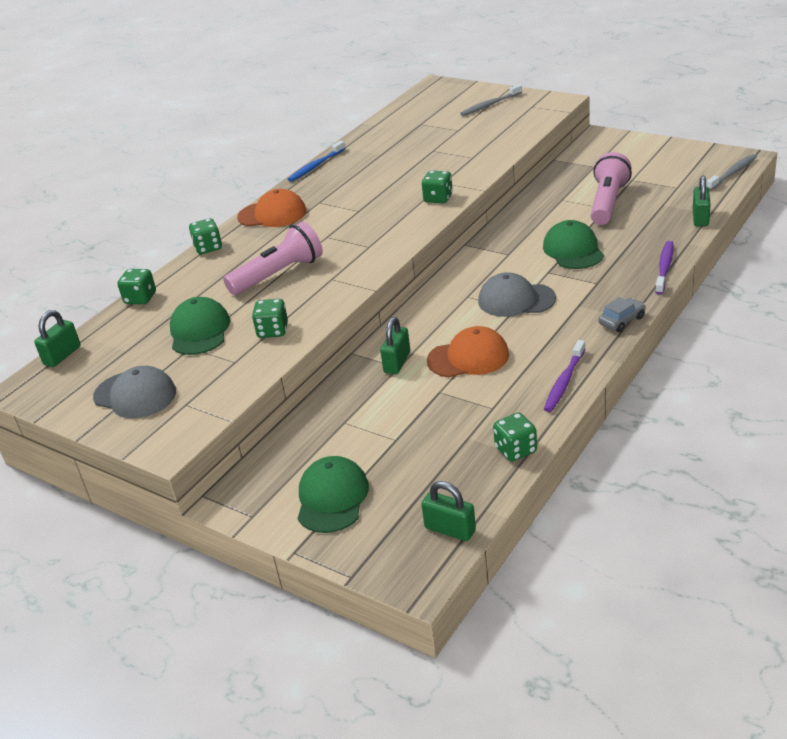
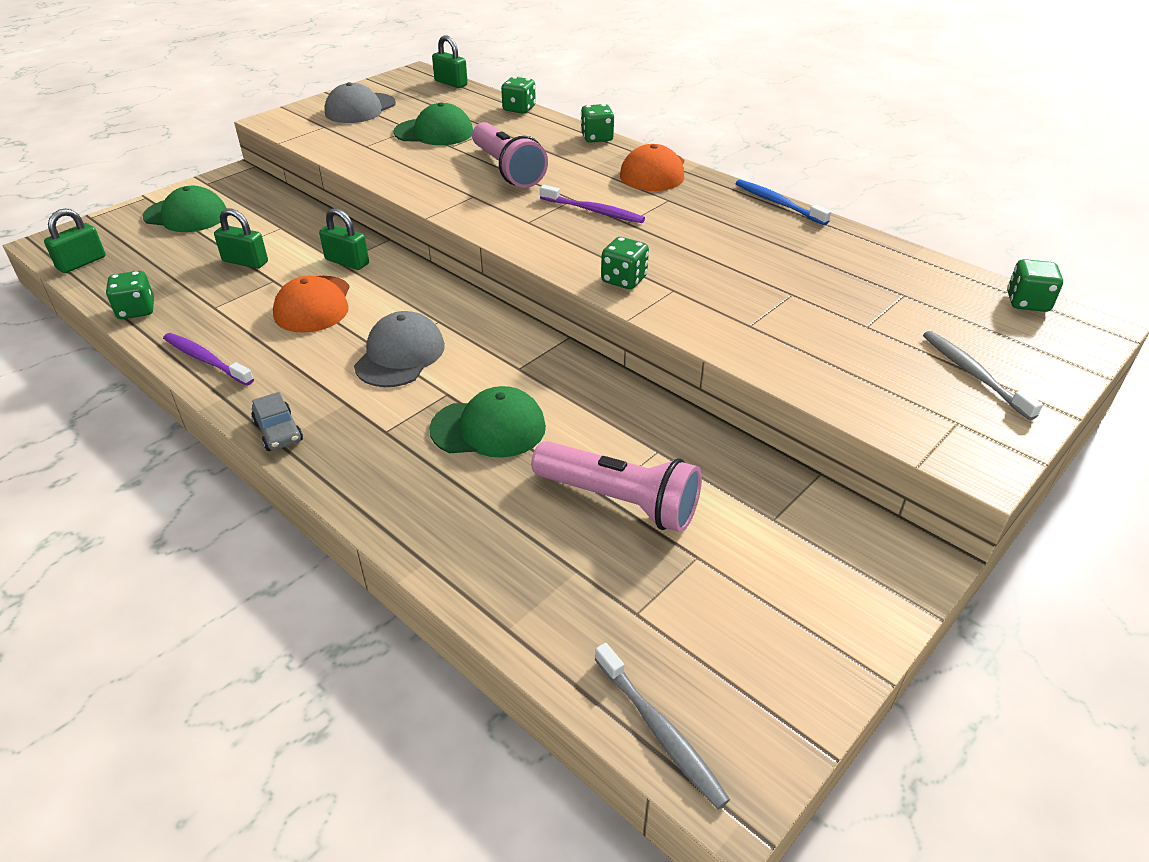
camera: 95 degrees right, 5 degrees up
green dice [252,299,288,338] -> green dice moved to [1007,259,1063,312]
purple toothbrush [655,241,674,294] -> purple toothbrush moved to [540,185,645,223]
green padlock [693,176,711,226] -> green padlock moved to [214,208,268,269]

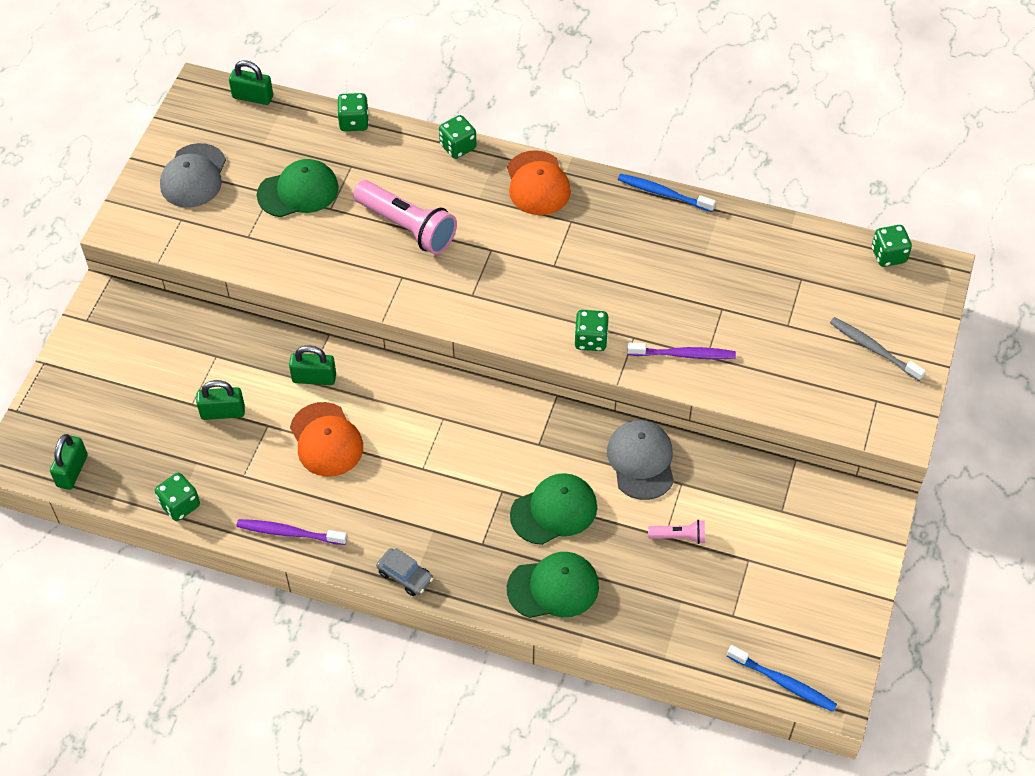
camera: 25 degrees left, 15 degrees up
green cap [142,186,227,232] -> green cap moved to [507,552,599,618]
grey cap [354,311,445,387] -> grey cap moved to [607,420,674,500]
pink flashlight [531,441,702,532] -> pink flashlight [648,520,705,544], size x0.48
purple toothbrush [540,185,645,223] -> purple toothbrush moved to [627,343,736,359]
grey toothbrush [595,643,730,809] -> blue toothbrush [727,645,837,712]

